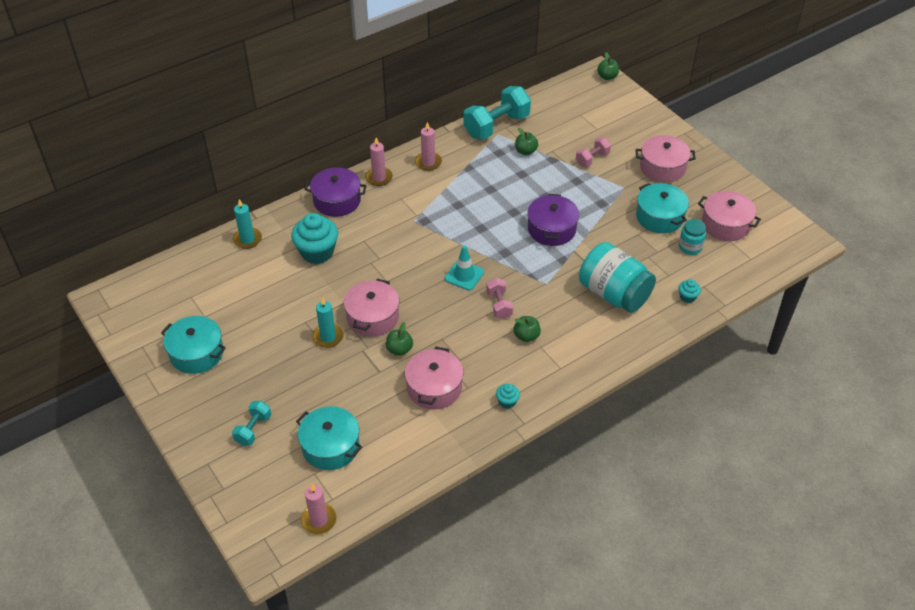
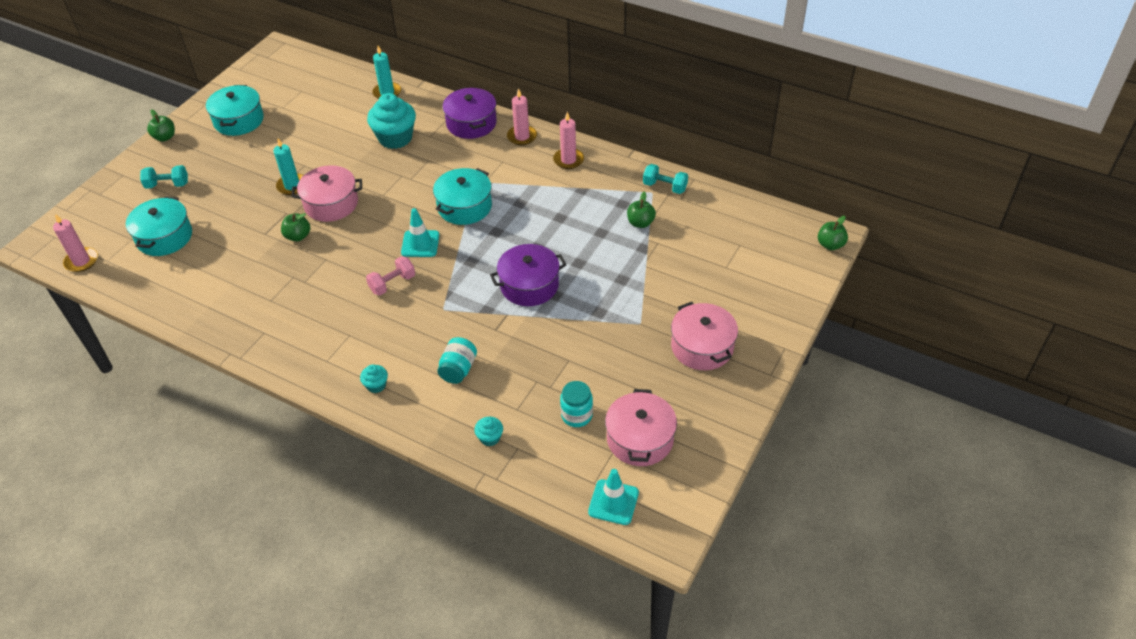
camera: 65 degrees right, 0 degrees up
pink pot [405,347,464,409] -> none
turquoise dumbbell [464,86,531,139] -> turquoise dumbbell [643,164,688,194], size x0.52
turquoise cupcake [496,384,520,409] -> turquoise cupcake moved to [360,365,388,393]
green apple [513,316,541,342] -> green apple moved to [147,109,175,141]
pink dumbbell [576,137,611,167] -> none
turquoise jar [579,242,656,313] -> turquoise jar [437,337,477,384], size x0.50
turquoise pot [636,183,689,233] -> turquoise pot moved to [433,168,492,225]
none -> turquoise traffic cone [588,469,639,525]

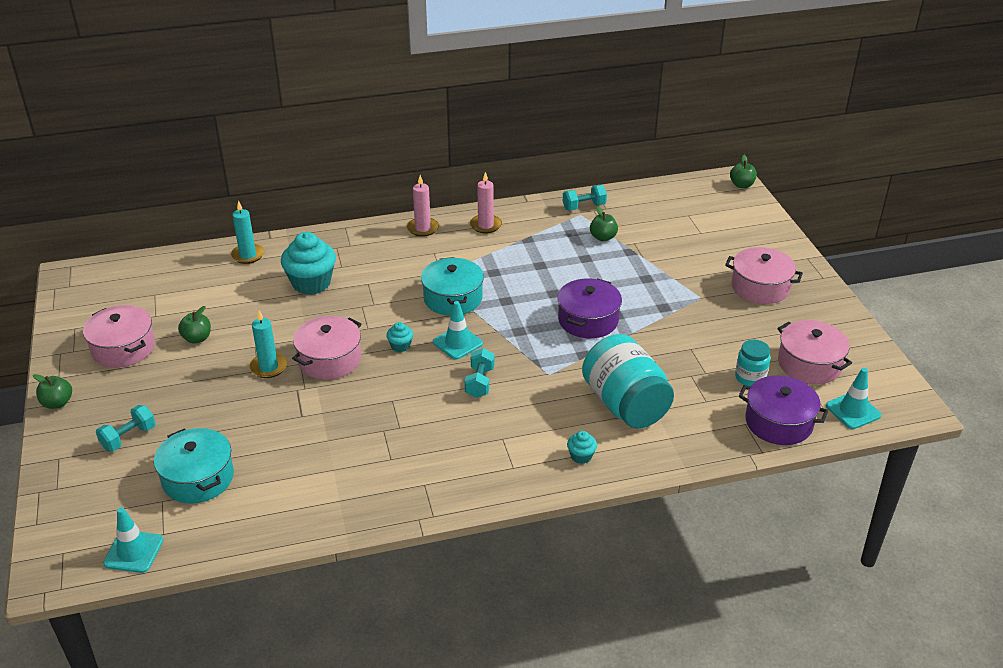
camera: 45 degrees left, 10 degrees down
pink candle [53,214,98,272] -> turquoise traffic cone [103,507,163,573]
turquoise pot [206,85,264,136] -> pink pot [83,305,155,368]
green apple [281,213,310,241] -> green apple moved to [178,306,211,344]
pink dumbbell [366,256,415,295] -> turquoise dumbbell [465,348,495,398]
turquoise jar [437,337,477,384] -> turquoise jar [582,334,674,429], size x2.00
purple pot [443,88,497,139] -> purple pot moved to [739,375,828,445]
turquoise cupcake [474,417,503,446] -> turquoise cupcake moved to [386,322,413,352]

